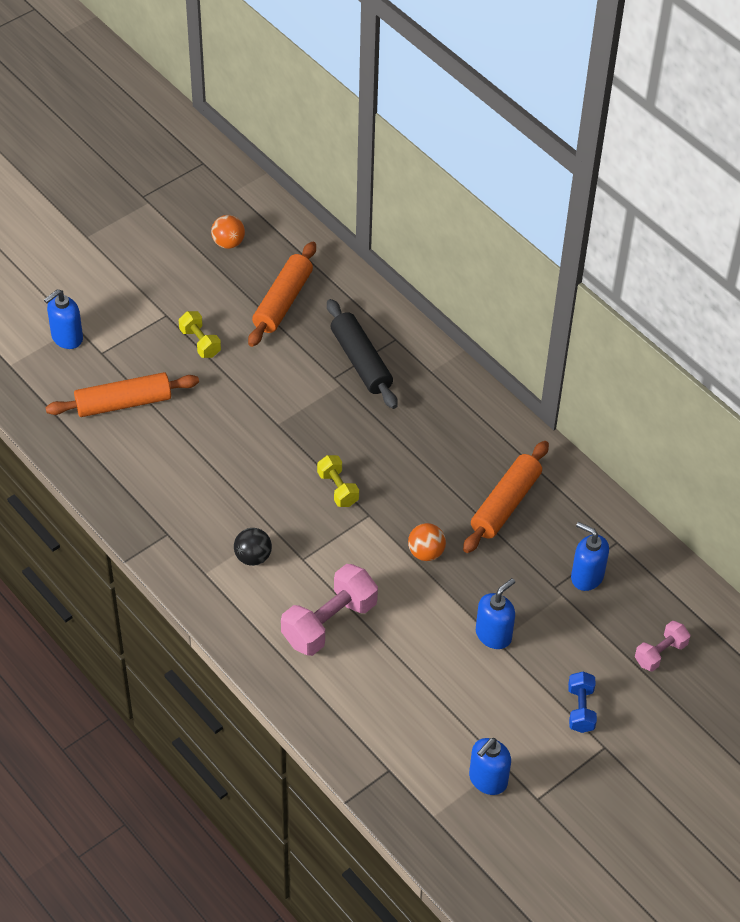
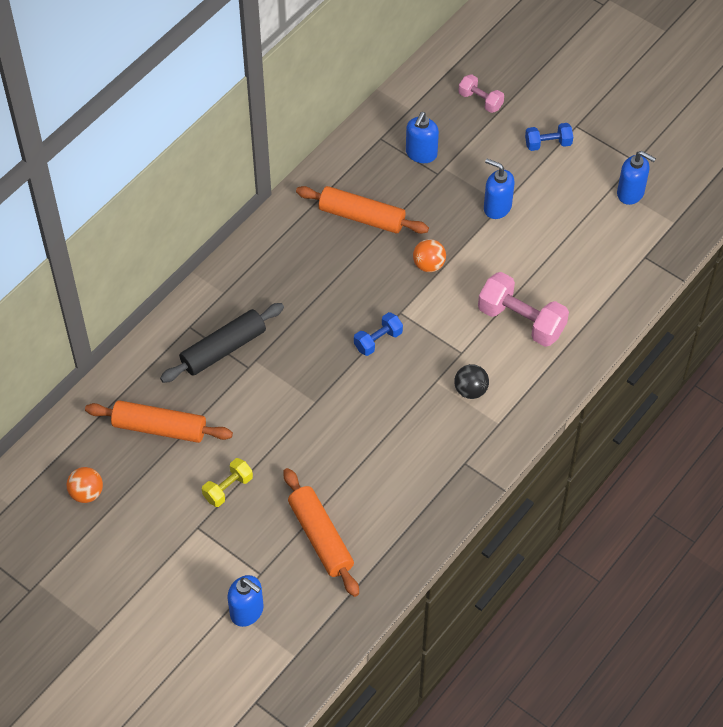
camera: 100 degrees left, 5 degrees up
yellow dumbbell [317,455,359,507] -> blue dumbbell [354,312,403,356]

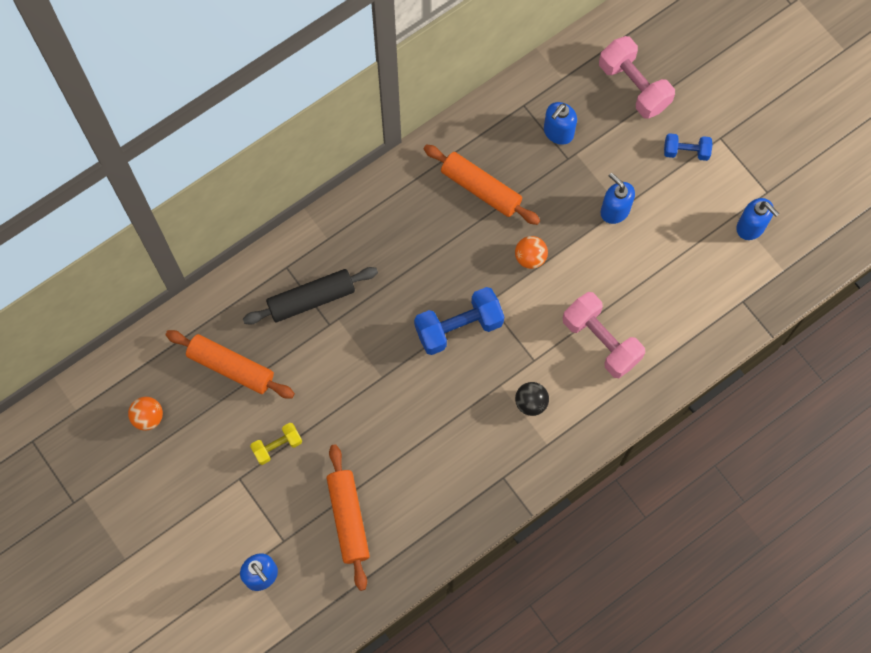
camera: 15 degrees right, 15 degrees up
blue dumbbell [354,312,403,356] -> blue dumbbell [414,287,504,355], size x1.78
pink dumbbell [458,74,504,113] -> pink dumbbell [599,36,675,119], size x1.78

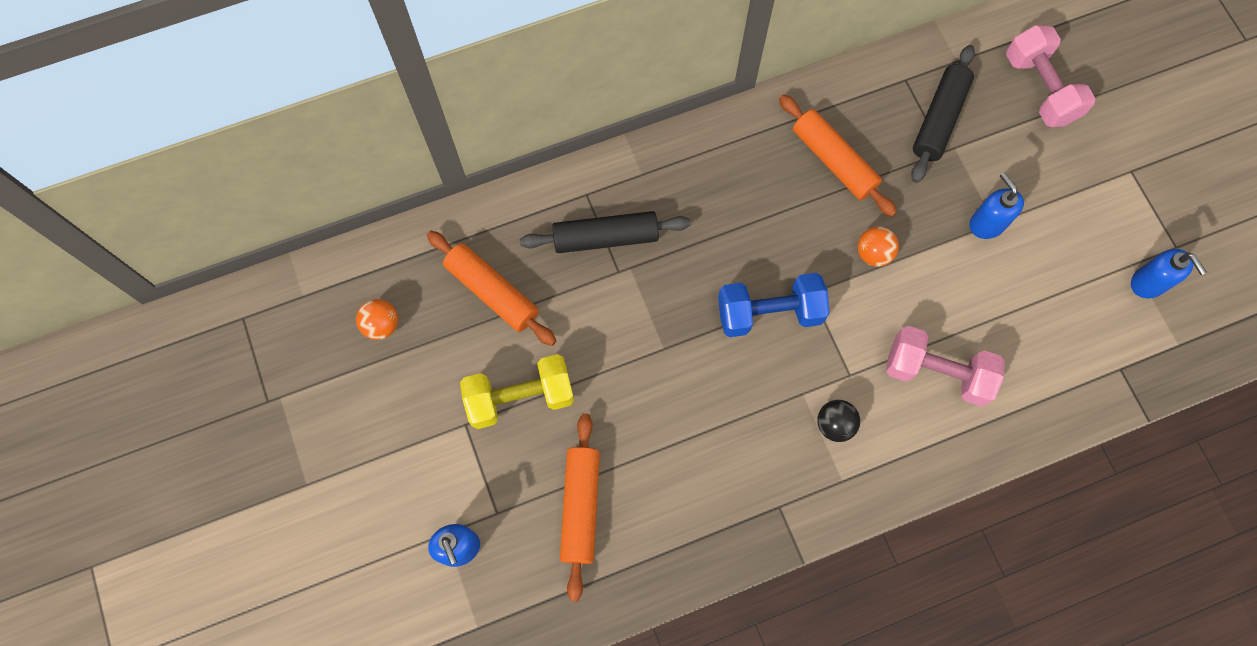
camera: 15 degrees right, 0 degrees up
yellow dumbbell [250,423,302,465] -> yellow dumbbell [460,354,574,429], size x1.78
blue soap dispenser [544,102,577,145] -> black rolling pin [911,45,975,183]
pink dumbbell [563,292,645,378] -> pink dumbbell turned 45 degrees counterclockwise [886,326,1005,406]
blue dumbbell [664,133,712,161] -> none

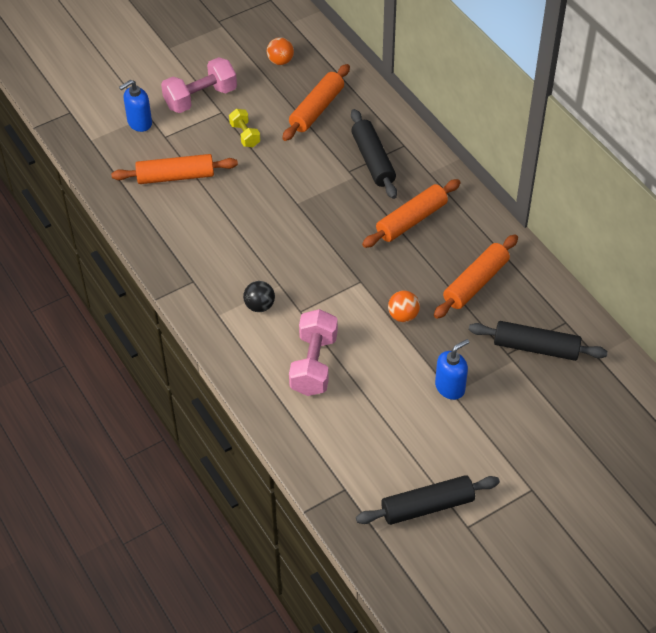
camera: 80 degrees right, 20 degrees down
yellow dumbbell [460,354,574,429] -> yellow dumbbell [229,109,260,147], size x0.56
blue dumbbell [718,273,829,337] -> none
pink dumbbell [1006,25,1096,127] -> pink dumbbell moved to [161,57,237,113]
blue soap dispenser [1131,249,1206,298] -> black rolling pin [356,475,500,525]
none -> orange rolling pin [362,179,461,248]

